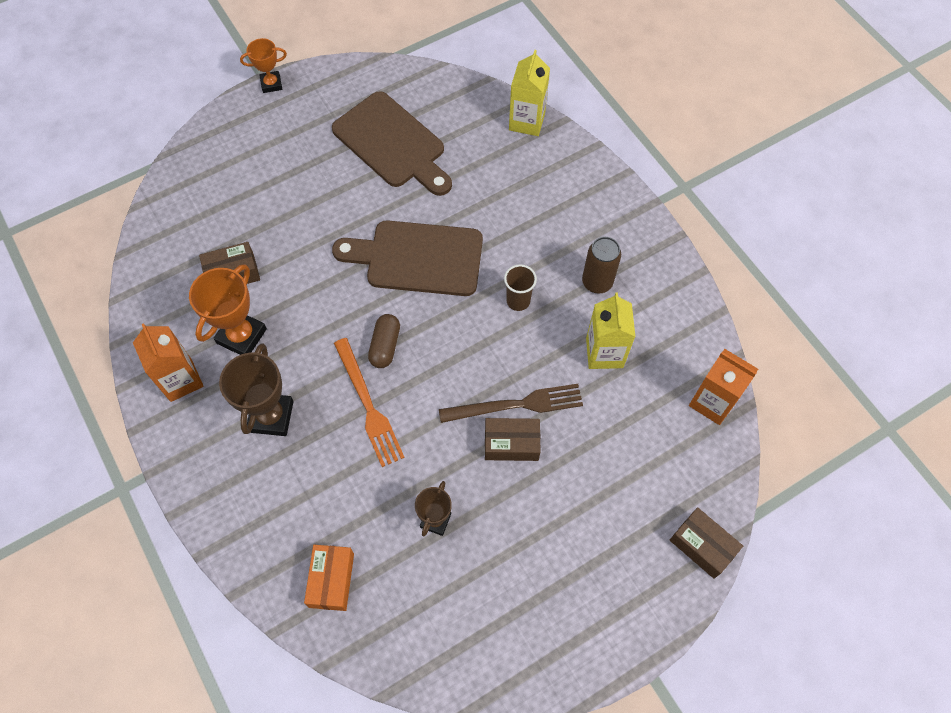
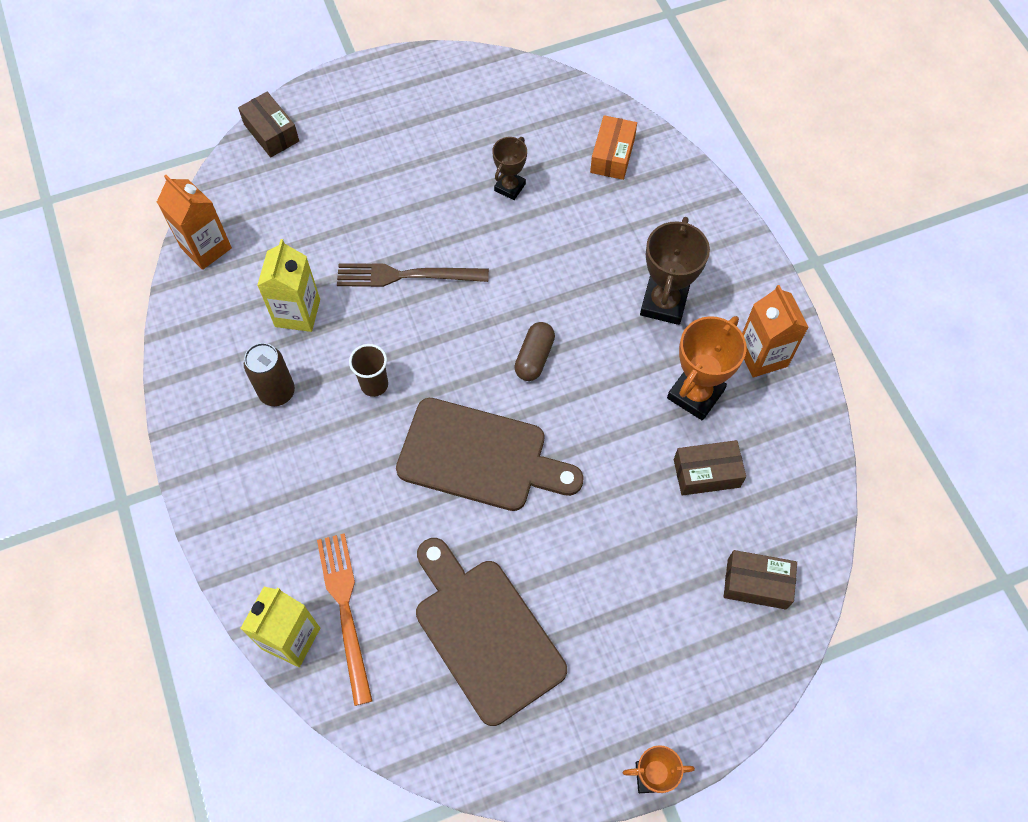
camera: 170 degrees left, 0 degrees up
orange fork [334,338,405,467] -> orange fork moved to [317,533,372,706]
brown box [485,418,541,461] -> brown box moved to [724,550,797,609]

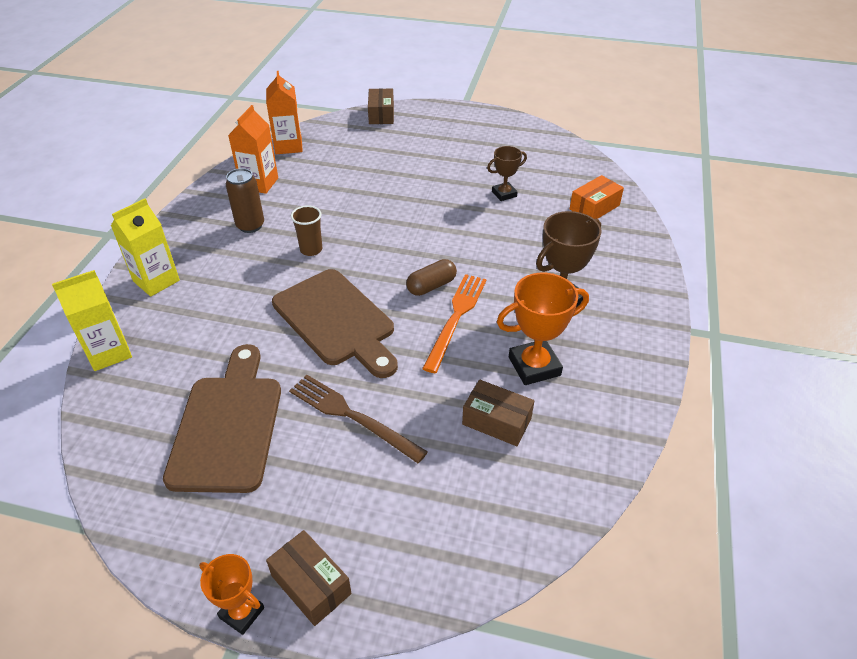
camera: 35 degrees right, 20 degrees down
yellow carton [257,239,320,332] -> yellow carton moved to [111,198,180,297]
orange fork [317,533,372,706] -> orange fork moved to [422,274,487,373]
brown fork [337,263,489,287] -> brown fork moved to [289,375,428,463]
brown box [724,550,797,609] -> brown box moved to [266,530,352,626]
orange carton [742,285,809,377] -> orange carton moved to [228,105,278,194]

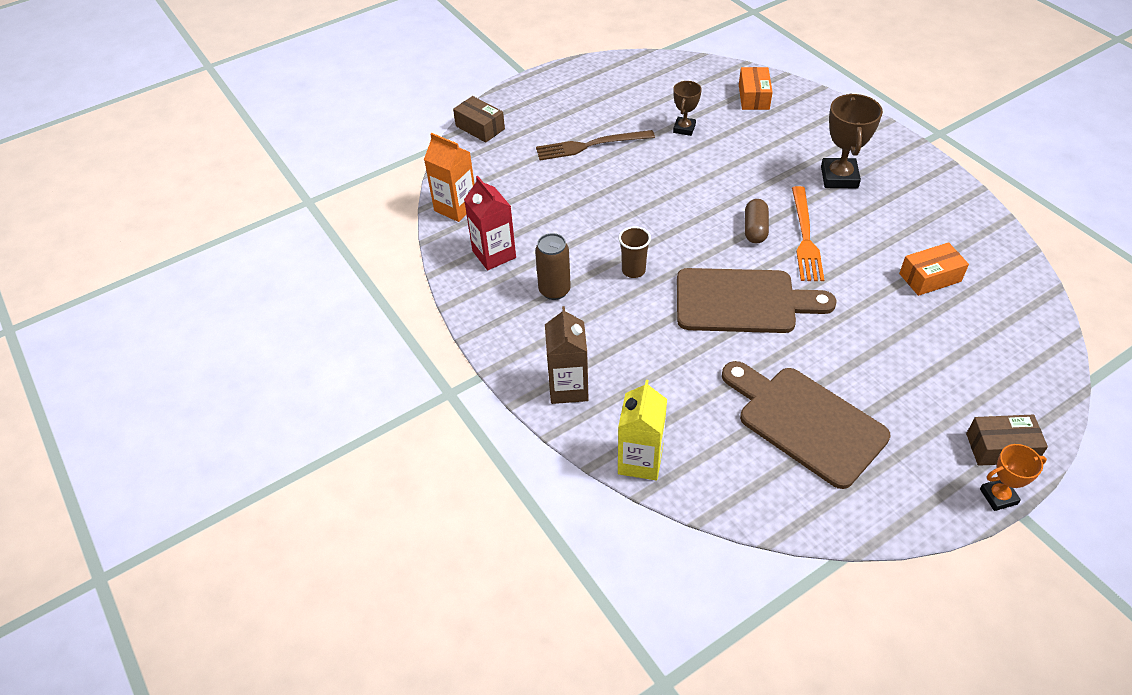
camera: 45 degrees left, 5 degrees up
yellow carton [111,198,180,297] -> brown carton [545,306,589,404]
orange carton [228,105,278,194] -> red carton [464,176,516,270]
brown fork [289,375,428,463] -> brown fork moved to [536,130,655,160]
orange fork [422,274,487,373] -> orange fork turned 150 degrees counterclockwise [792,186,824,281]
brown box [462,379,534,446] -> orange box [899,242,969,296]
orange trophy [497,273,589,385] -> none

